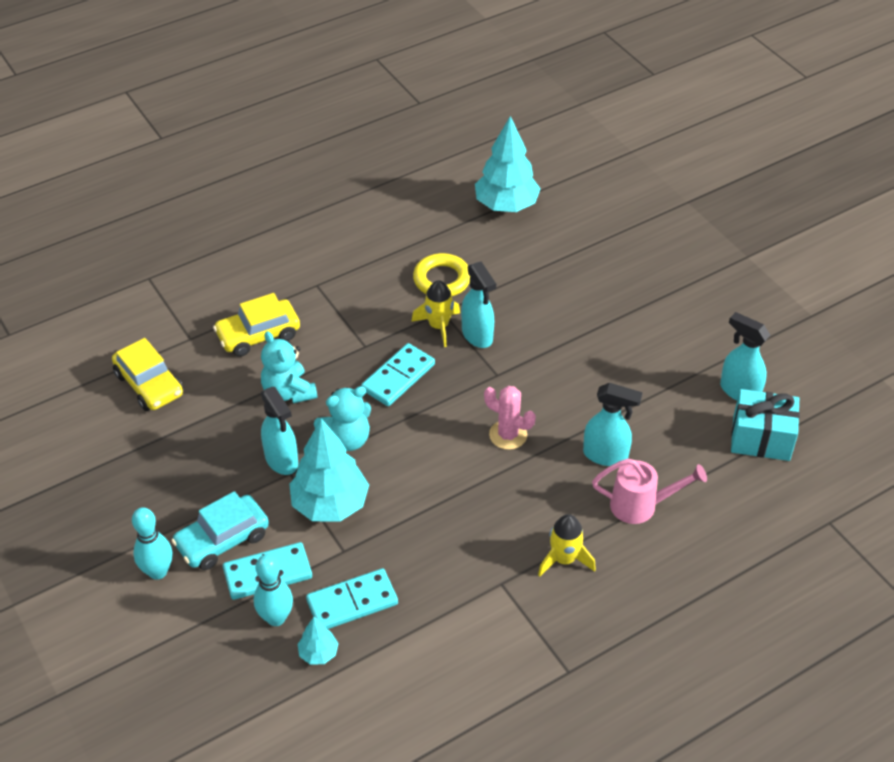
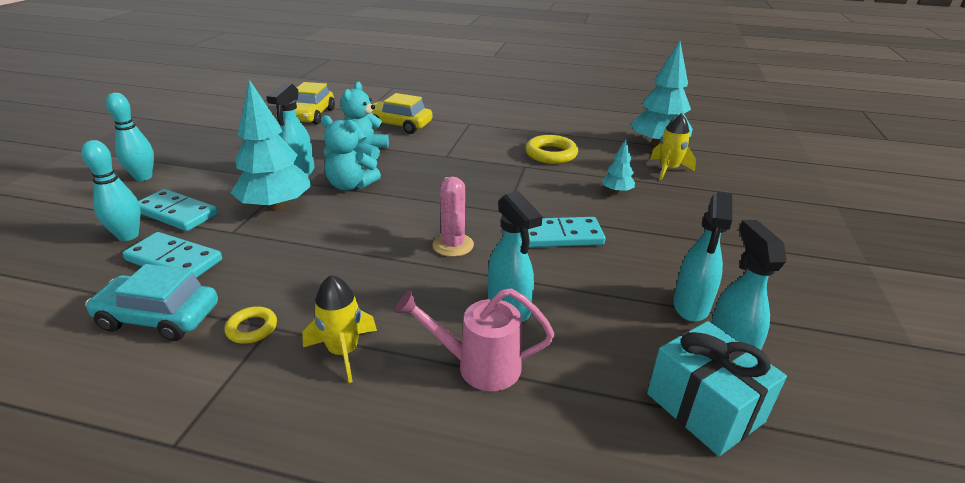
camera: 45 degrees right, 15 degrees down
turquoise car [171,491,269,570] -> turquoise car moved to [85,264,218,341]
turquoise tree [297,617,339,665] -> turquoise tree moved to [601,140,635,194]
turquoise domino [361,343,435,406] -> turquoise domino moved to [528,217,605,248]
yellow rocket [411,280,460,347] -> yellow rocket moved to [650,113,696,180]
turquoise spray bottle [461,261,496,348] -> turquoise spray bottle moved to [673,192,732,322]
pink watering can [592,459,707,524] -> pink watering can turned 135 degrees clockwise [395,288,554,391]
none -> yellow ring [225,306,277,344]

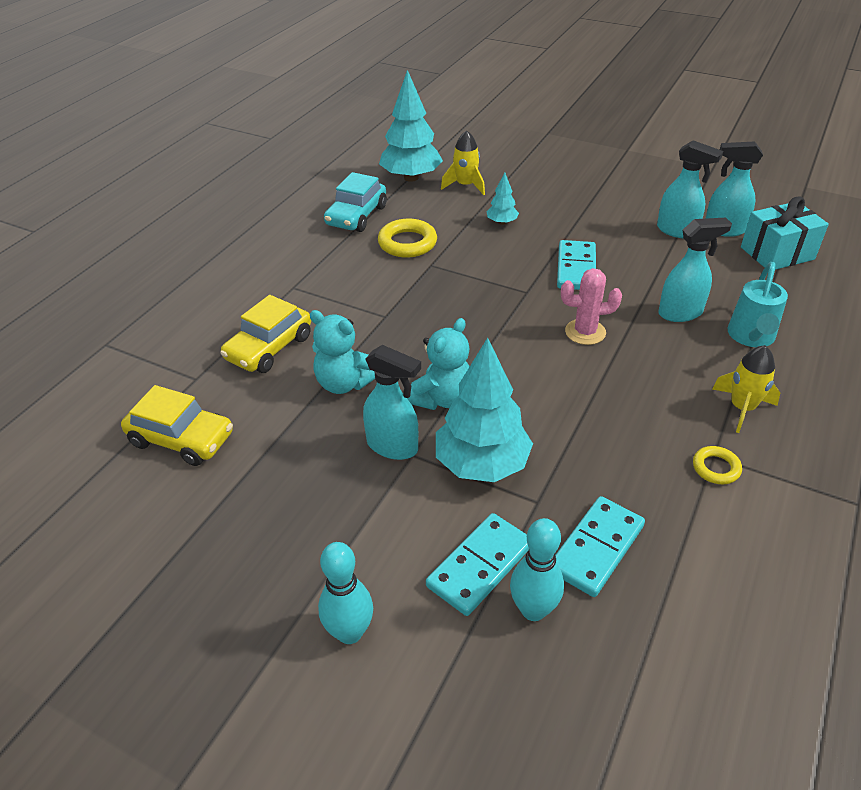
camera: 75 degrees left, 10 degrees up
turquoise car [85,264,218,341] -> turquoise car moved to [324,172,387,232]
pink watering can [395,288,554,391] -> turquoise watering can [727,262,788,347]

